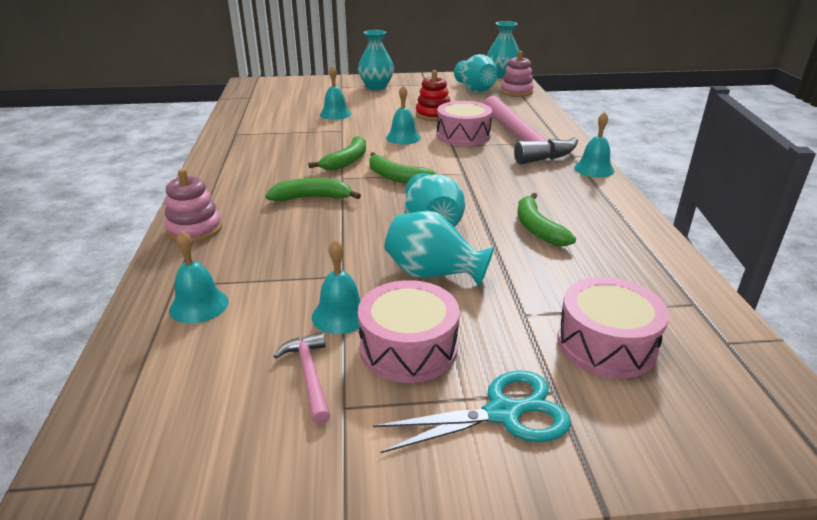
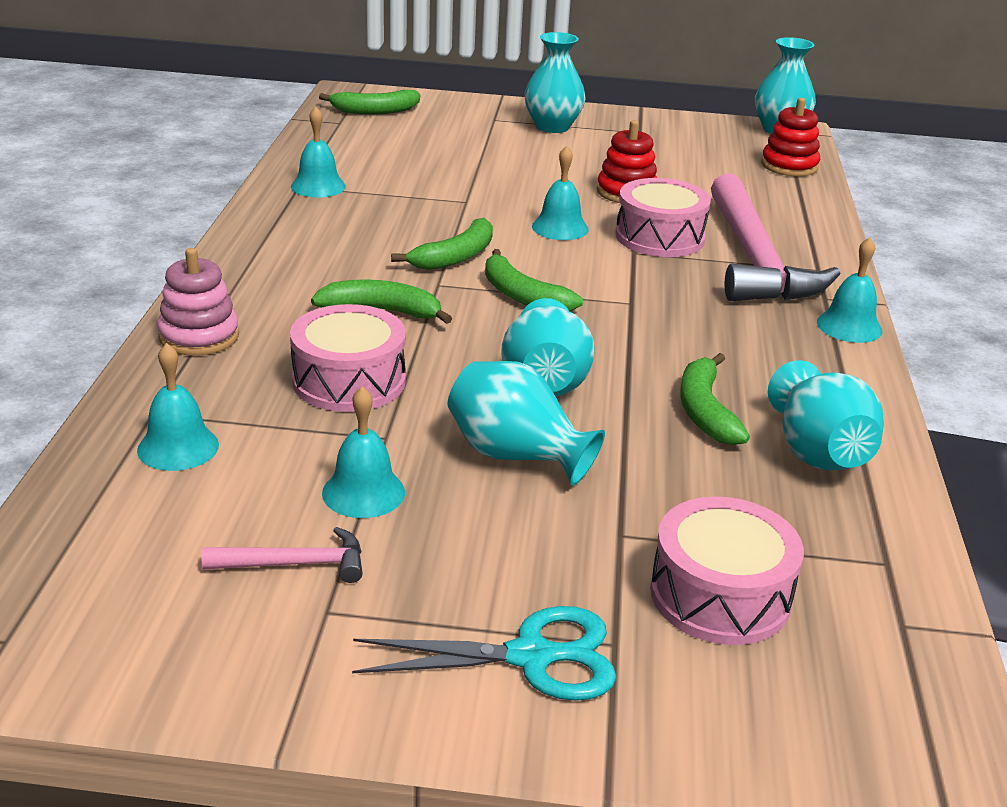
camera: 10 degrees right, 0 degrees up
pink hammer [274,332,330,425] -> pink hammer turned 90 degrees clockwise [202,527,363,583]
turquoise bell [320,65,352,120] -> turquoise bell moved to [291,106,346,198]
pink drum [358,280,460,383] -> pink drum moved to [290,304,406,412]
turquoise vase [454,54,498,93] -> turquoise vase moved to [768,360,884,470]
pink stacking toy [500,51,534,97] -> red stacking toy [761,98,820,177]
none -> green banana [319,90,420,115]

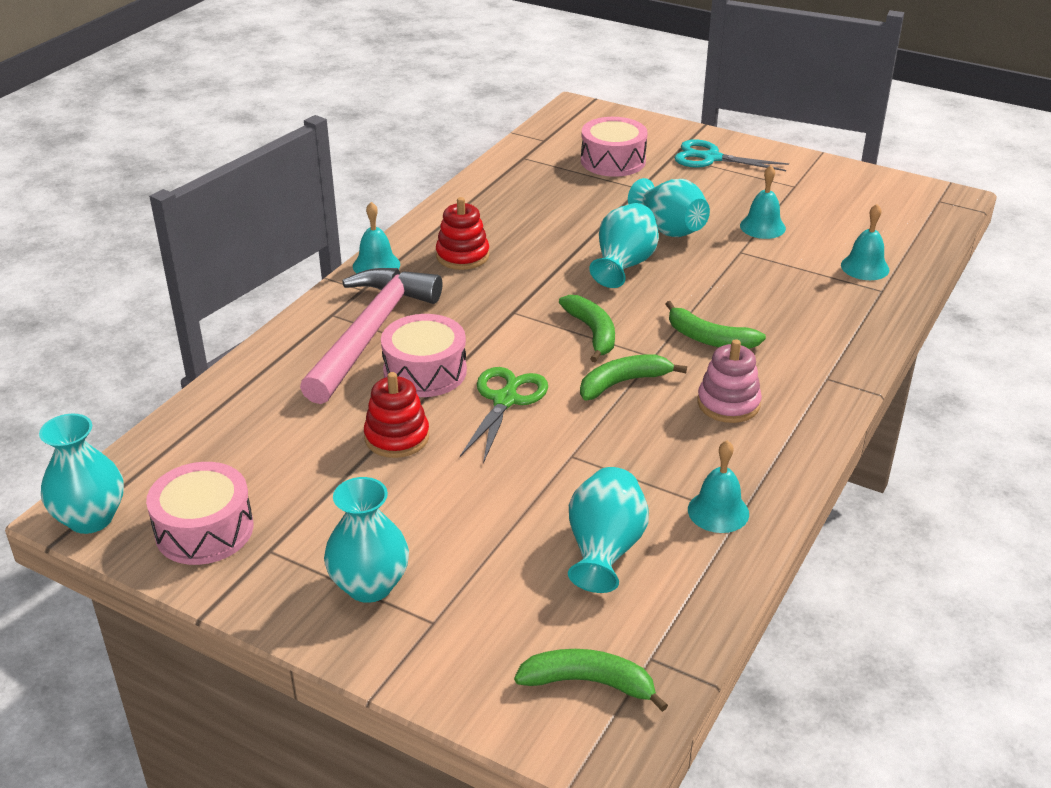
camera: 155 degrees left, 5 degrees up
pink stacking toy [157,248,239,356] -> pink stacking toy moved to [698,339,762,423]
pink hammer [202,527,363,583] -> none
pink drum [290,304,406,412] -> pink drum moved to [146,462,253,565]
turquoise bell [532,146,589,240] -> green scissors [460,367,548,464]
green banana [680,353,750,445] -> none
red stacking toy [761,98,820,177] -> red stacking toy moved to [436,197,489,270]
turquoise vase [768,360,884,470] -> turquoise vase moved to [568,467,649,593]

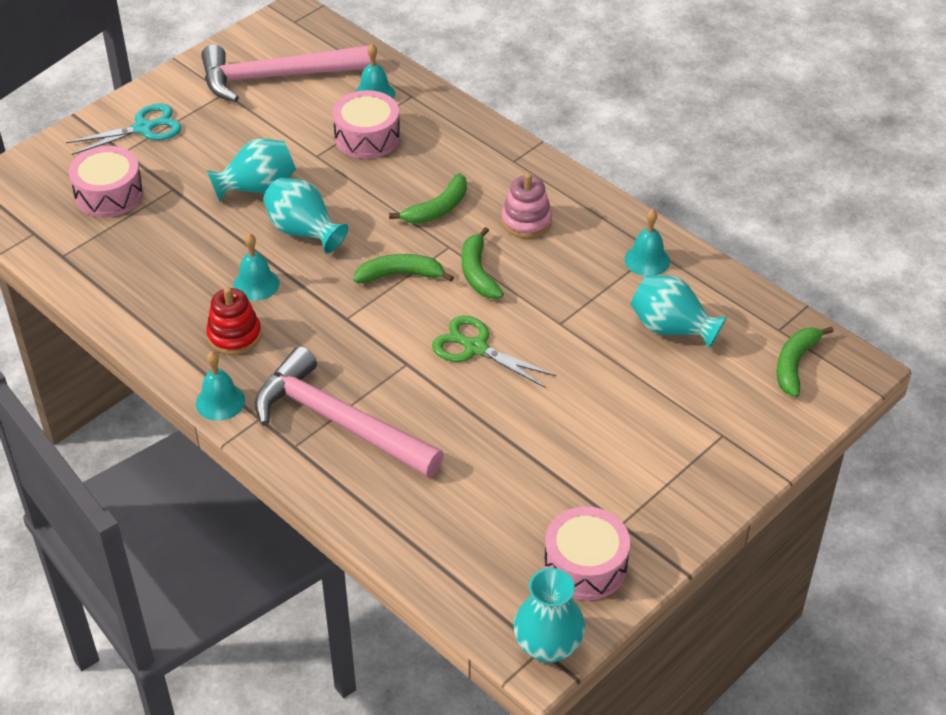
camera: 75 degrees left, 10 degrees up
turquoise vase [324,477,409,603] -> none
red stacking toy [364,372,429,458] -> none
pink drum [381,314,467,397] -> pink drum moved to [333,90,400,159]
turquoise scissors [674,139,789,171] -> turquoise scissors turned 150 degrees counterclockwise [66,103,182,155]
turquoise bell [740,165,786,239] -> turquoise bell moved to [233,233,279,301]
none -> pink hammer [201,45,371,102]

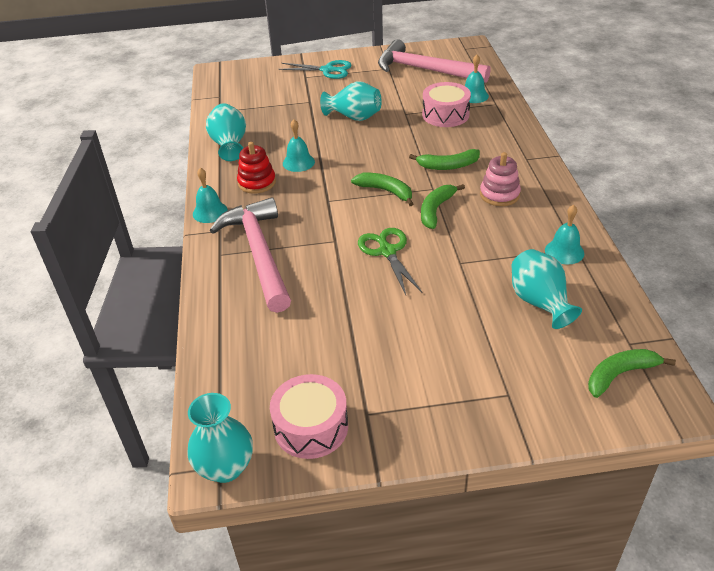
camera: 40 degrees right, 5 degrees down
pink drum [69,146,143,217] -> none
turquoise vase [263,178,348,253] -> turquoise vase moved to [206,103,246,161]

